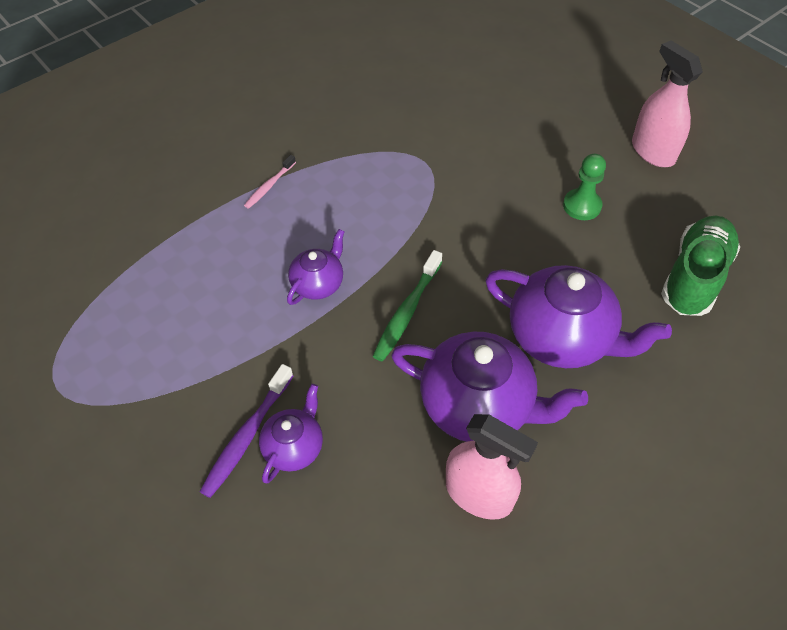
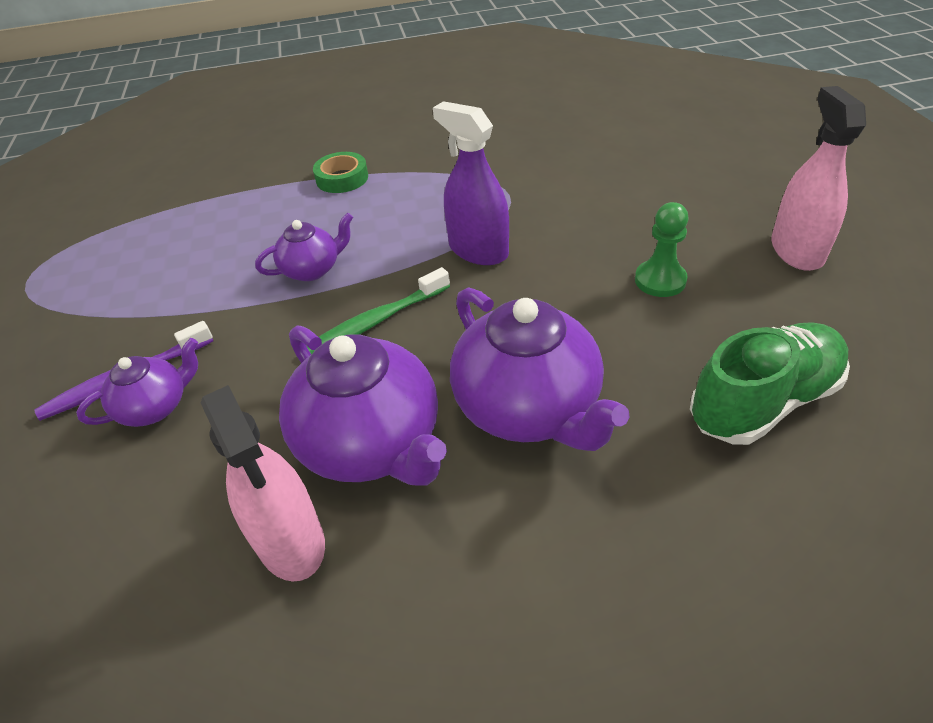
camera: 30 degrees right, 10 degrees down
pink toothbrush [244,155,296,209] -> green tape [313,152,368,193]
none -> purple spray bottle [433,101,509,265]

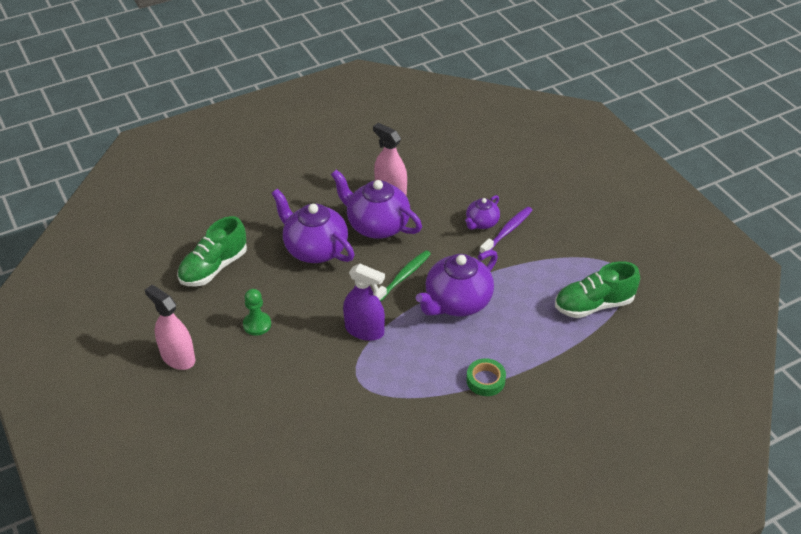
camera: 160 degrees right, 0 degrees up
purple teapot [255,213,353,281] -> purple teapot [416,250,498,316], size x1.85
pink spray bottle [771,86,866,271] -> pink spray bottle turned 150 degrees clockwise [145,285,195,370]
none -> green shoe [555,261,640,318]

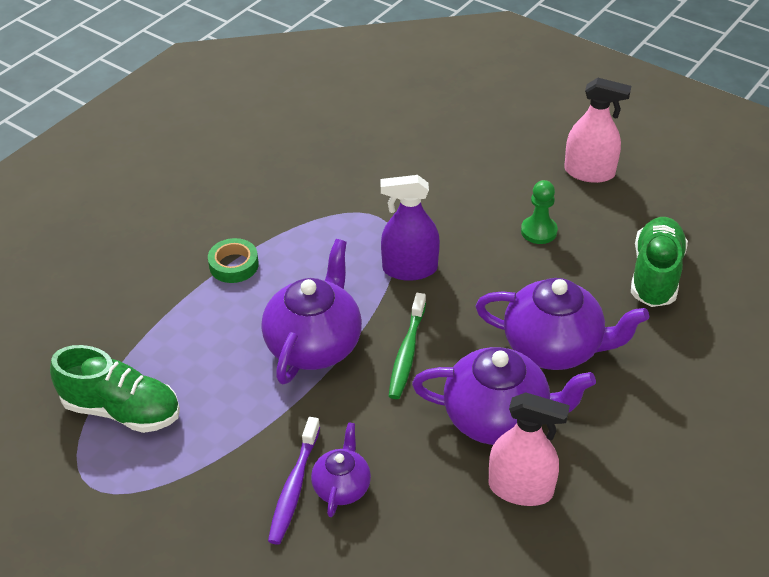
camera: 155 degrees right, 0 degrees up
green shoe [555,261,640,318] -> green shoe turned 60 degrees clockwise [50,345,180,433]

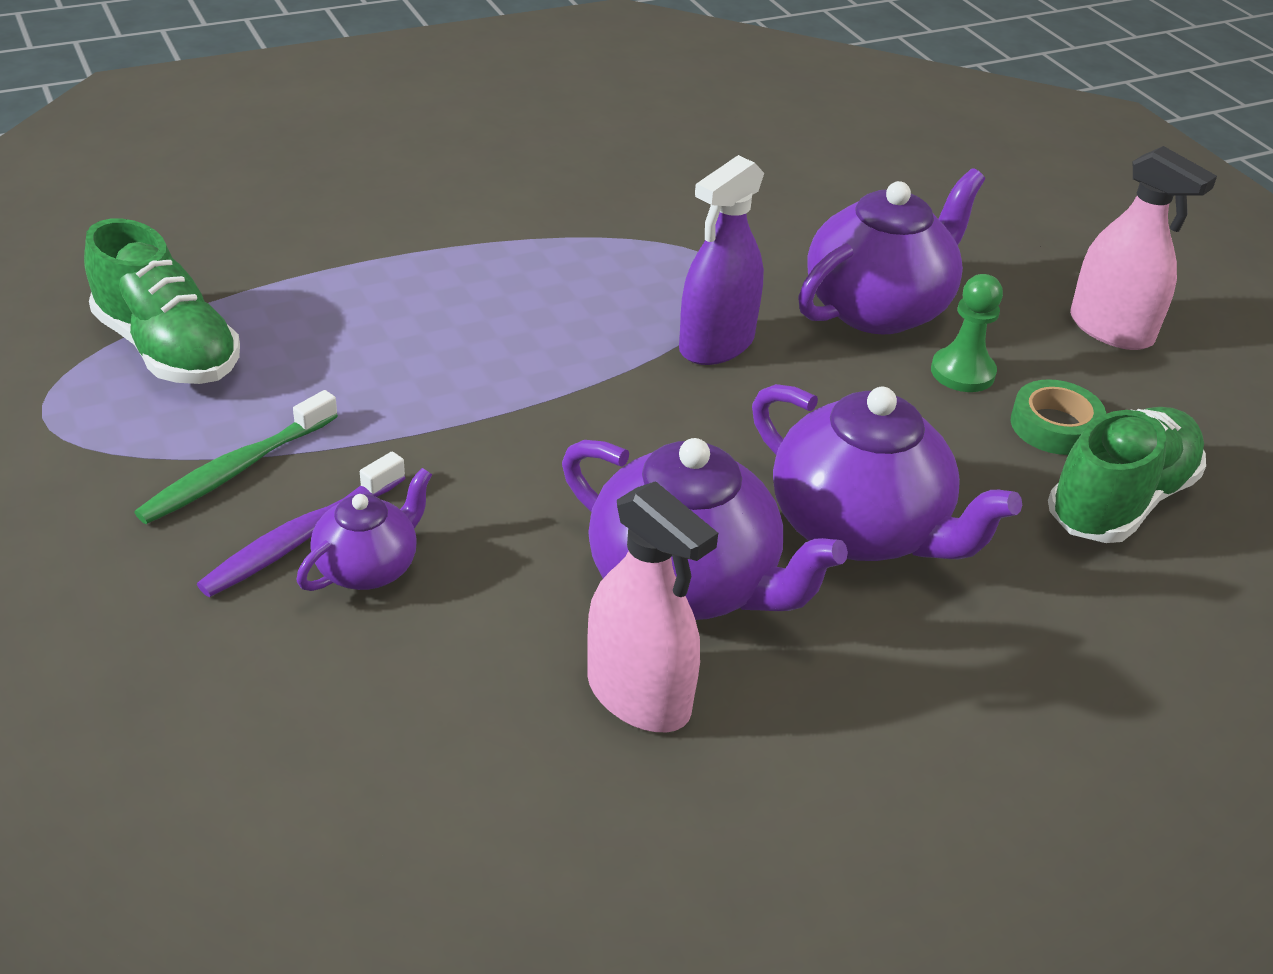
camera: 25 degrees right, 5 degrees down
green tape [208,238,259,283] -> green tape moved to [1011,379,1106,455]
purple teapot [261,239,362,384] -> purple teapot moved to [798,168,985,335]
purple spray bottle [380,175,440,281] -> purple spray bottle turned 75 degrees counterclockwise [679,155,764,365]
green toothbrush [389,293,426,399] -> green toothbrush moved to [134,390,338,524]

